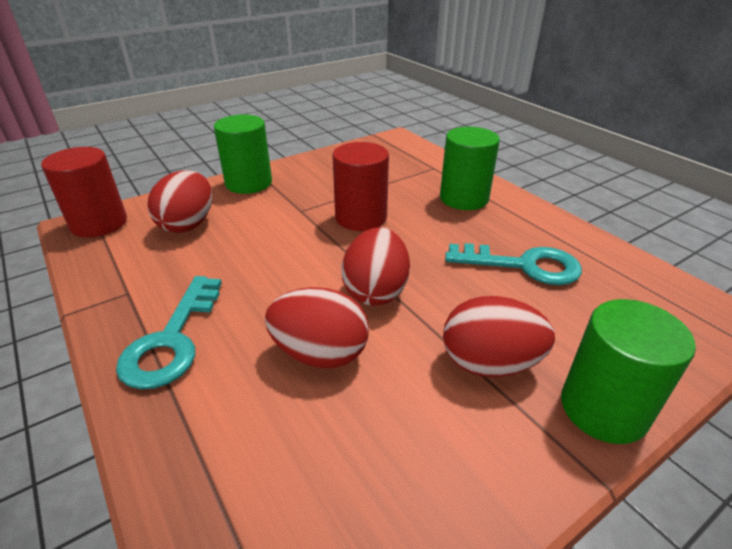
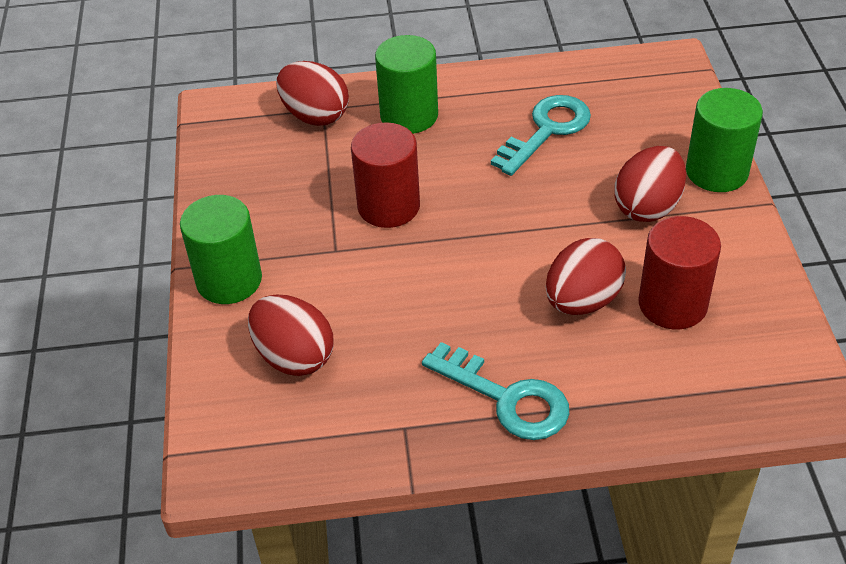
camera: 60 degrees left, 10 degrees up
red cylinder [41,147,127,238] -> red cylinder moved to [638,216,721,330]
red egg [341,227,410,306] -> red egg moved to [276,61,349,126]

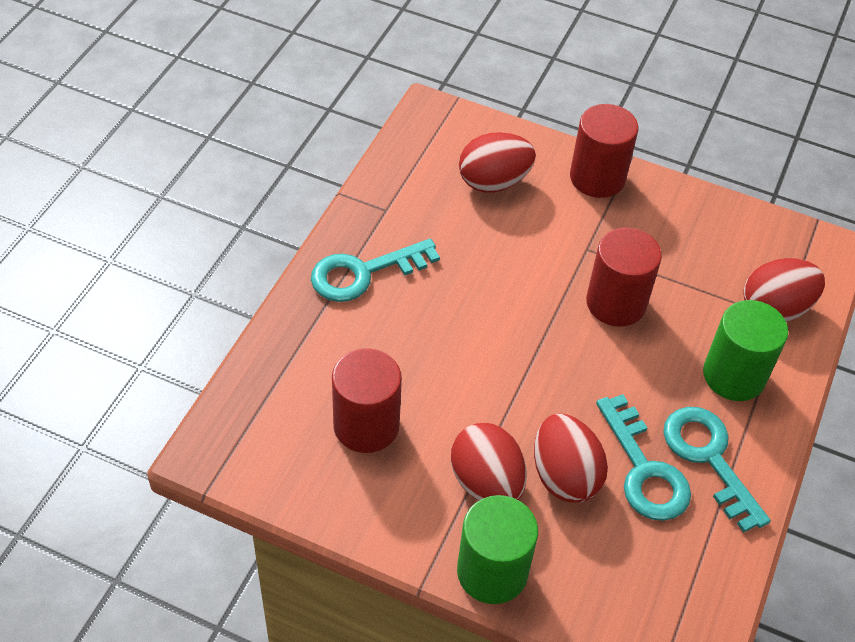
camera: 115 degrees right, 5 degrees up
green cylinder [180,195,262,304] -> red cylinder [570,104,638,198]
red egg [546,238,626,315] -> red egg moved to [534,414,608,503]
none -> turquoise key [663,407,771,533]

